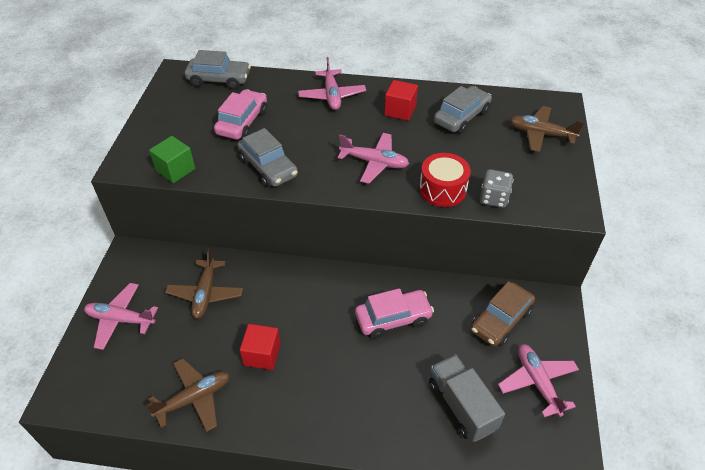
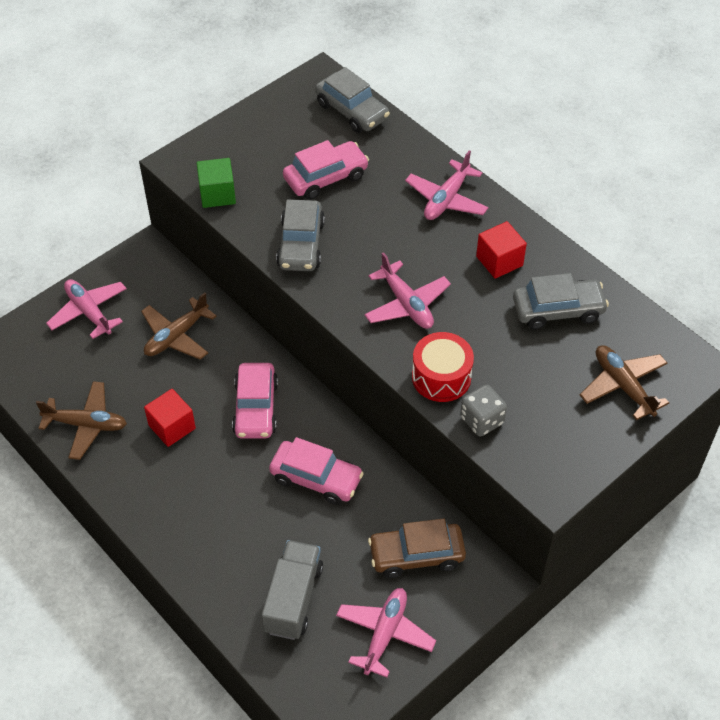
camera: 40 degrees right, 5 degrees up
none -> pink car [232,363,278,439]

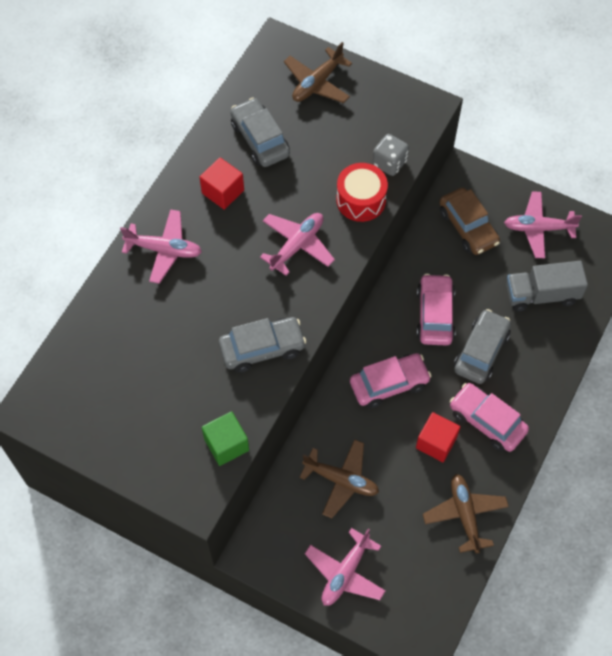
camera: 110 degrees left, 10 degrees up
pink car [283,140,369,200] -> pink car moved to [450,383,529,452]
grey car [315,67,390,133] -> grey car moved to [454,309,511,384]

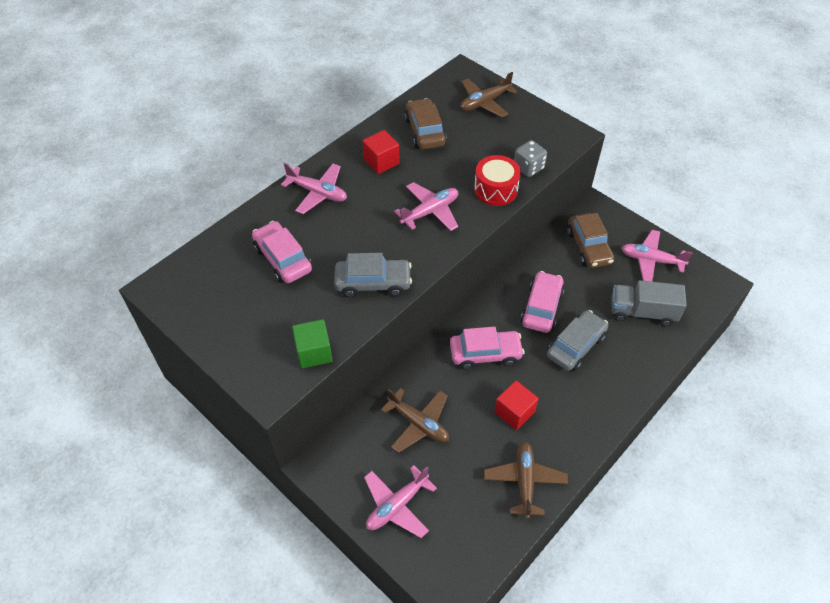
camera: 15 degrees right, 10 degrees down
grey car [230,97,290,167] -> brown car [405,98,447,149]
pink car [450,383,529,452] -> pink car moved to [252,221,312,283]

